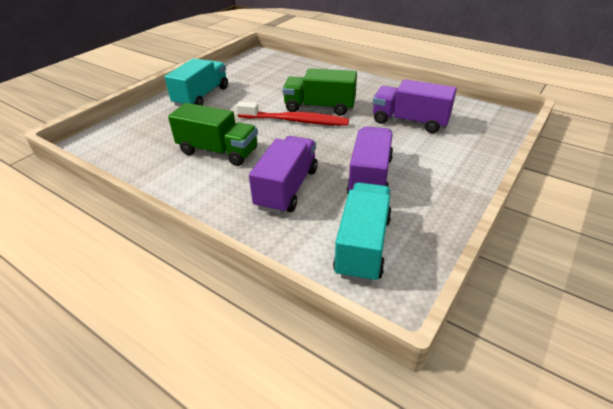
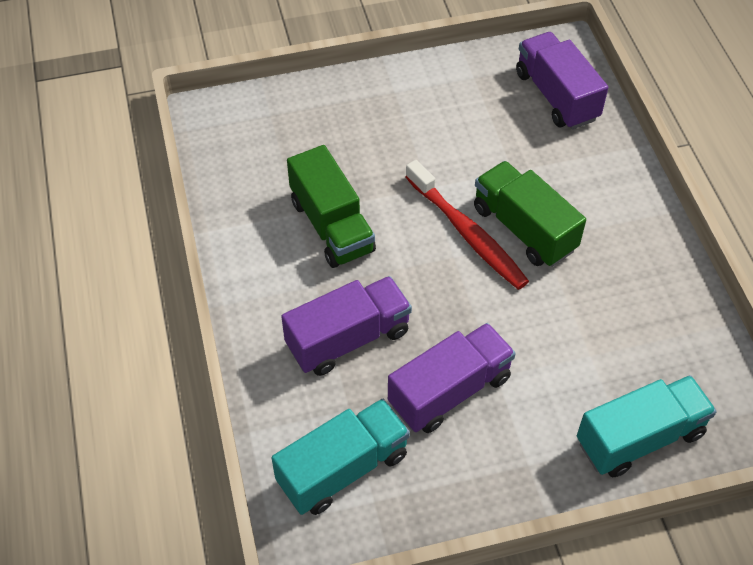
camera: 40 degrees right, 15 degrees up
turquoise truck [164,58,228,106] -> turquoise truck moved to [577,375,717,477]
purple truck [373,79,457,133] -> purple truck moved to [516,32,608,130]

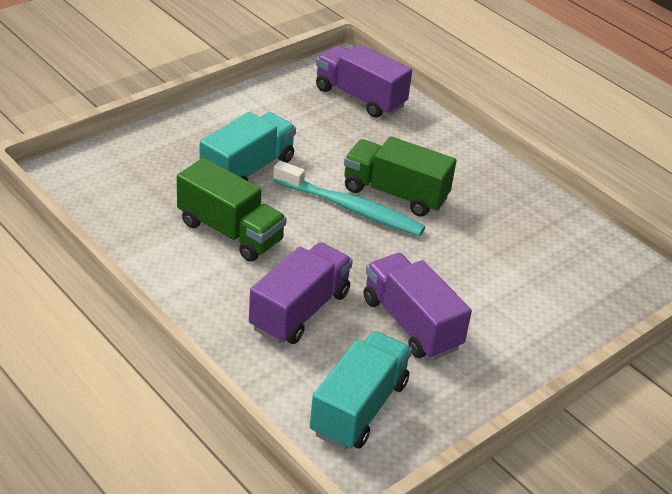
camera: 30 degrees left, 15 degrees down
purple truck [388,323,516,433] -> purple truck turned 60 degrees counterclockwise [363,253,472,360]
red toothbrush [405,160,529,290] -> turquoise toothbrush [273,161,425,236]
turquoise truck [577,375,717,477] -> turquoise truck moved to [200,112,296,181]

